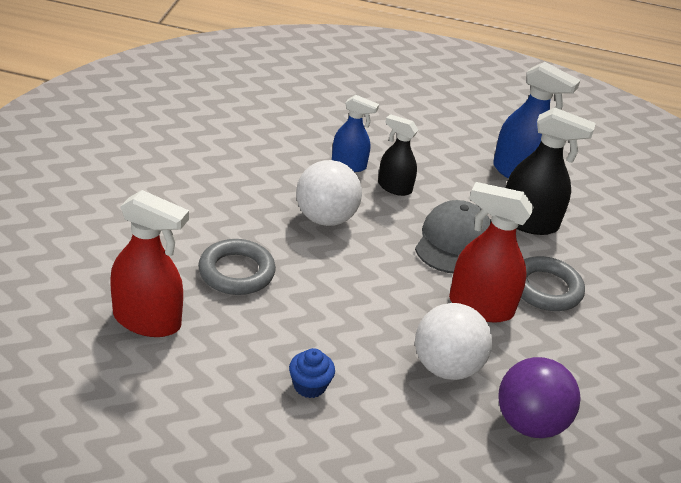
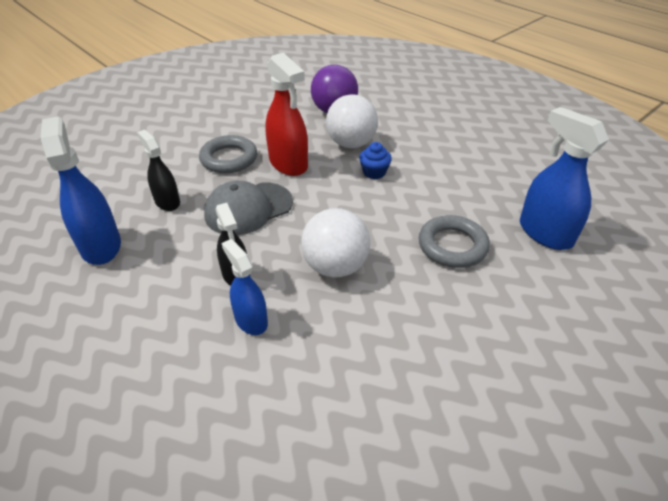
camera: 140 degrees left, 5 degrees up
red spray bottle [110,190,189,337] -> blue spray bottle [520,107,609,250]
blue cupcake [289,348,335,398] -> blue cupcake moved to [359,142,392,179]
black spray bottle [506,107,596,235] -> black spray bottle [137,130,180,211], size x0.63

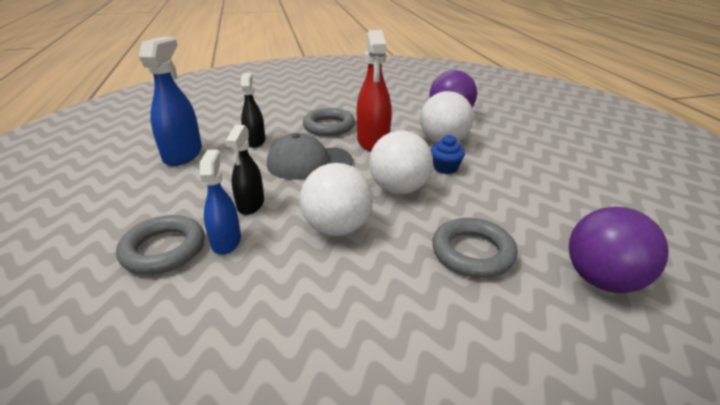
camera: 30 degrees right, 10 degrees down
blue spray bottle [520,107,609,250] -> purple ball [569,207,669,293]
none -> grey ring [116,215,205,274]
none -> white ball [369,131,433,194]

